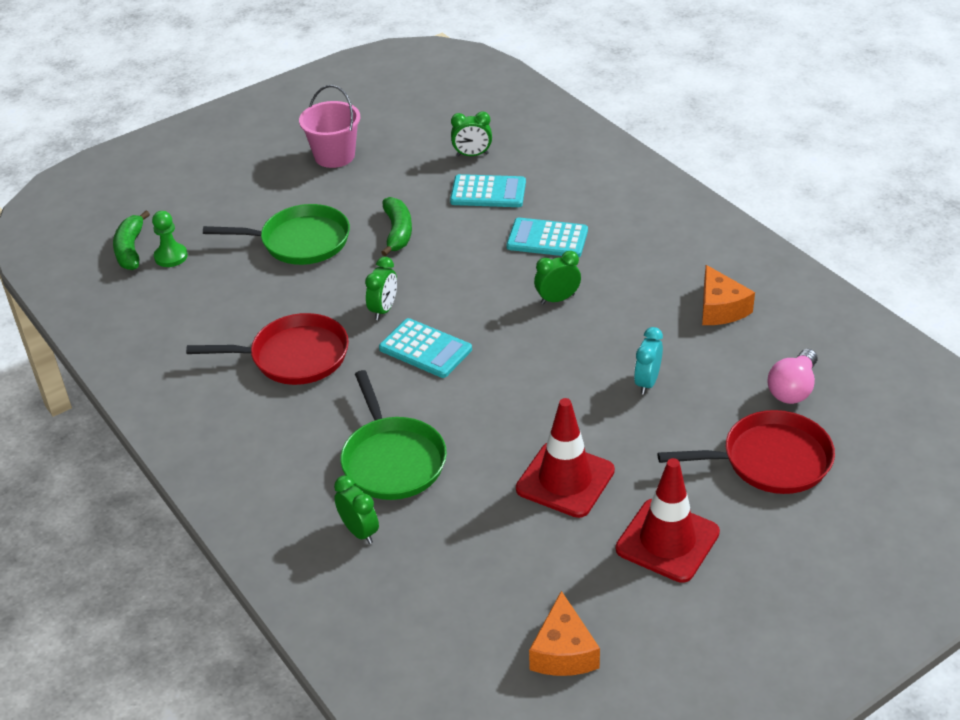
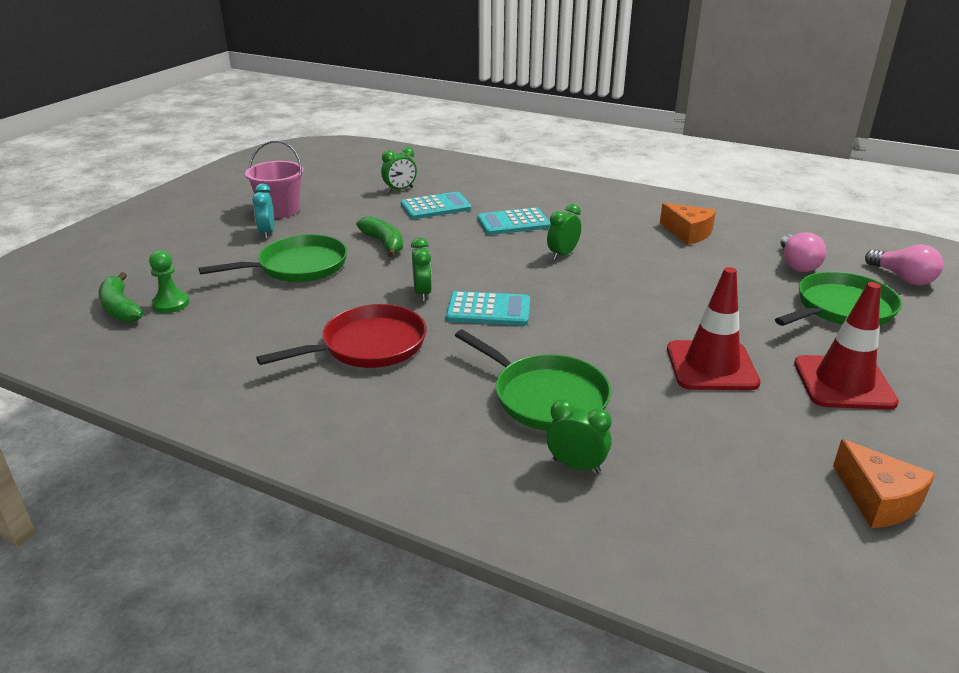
camera: 30 degrees left, 10 degrees down
turquoise clock [634,327,663,395] -> turquoise clock moved to [252,184,274,239]
red pan [658,410,835,494] -> green pan [775,271,902,326]
none -> pink light bulb [865,244,943,285]

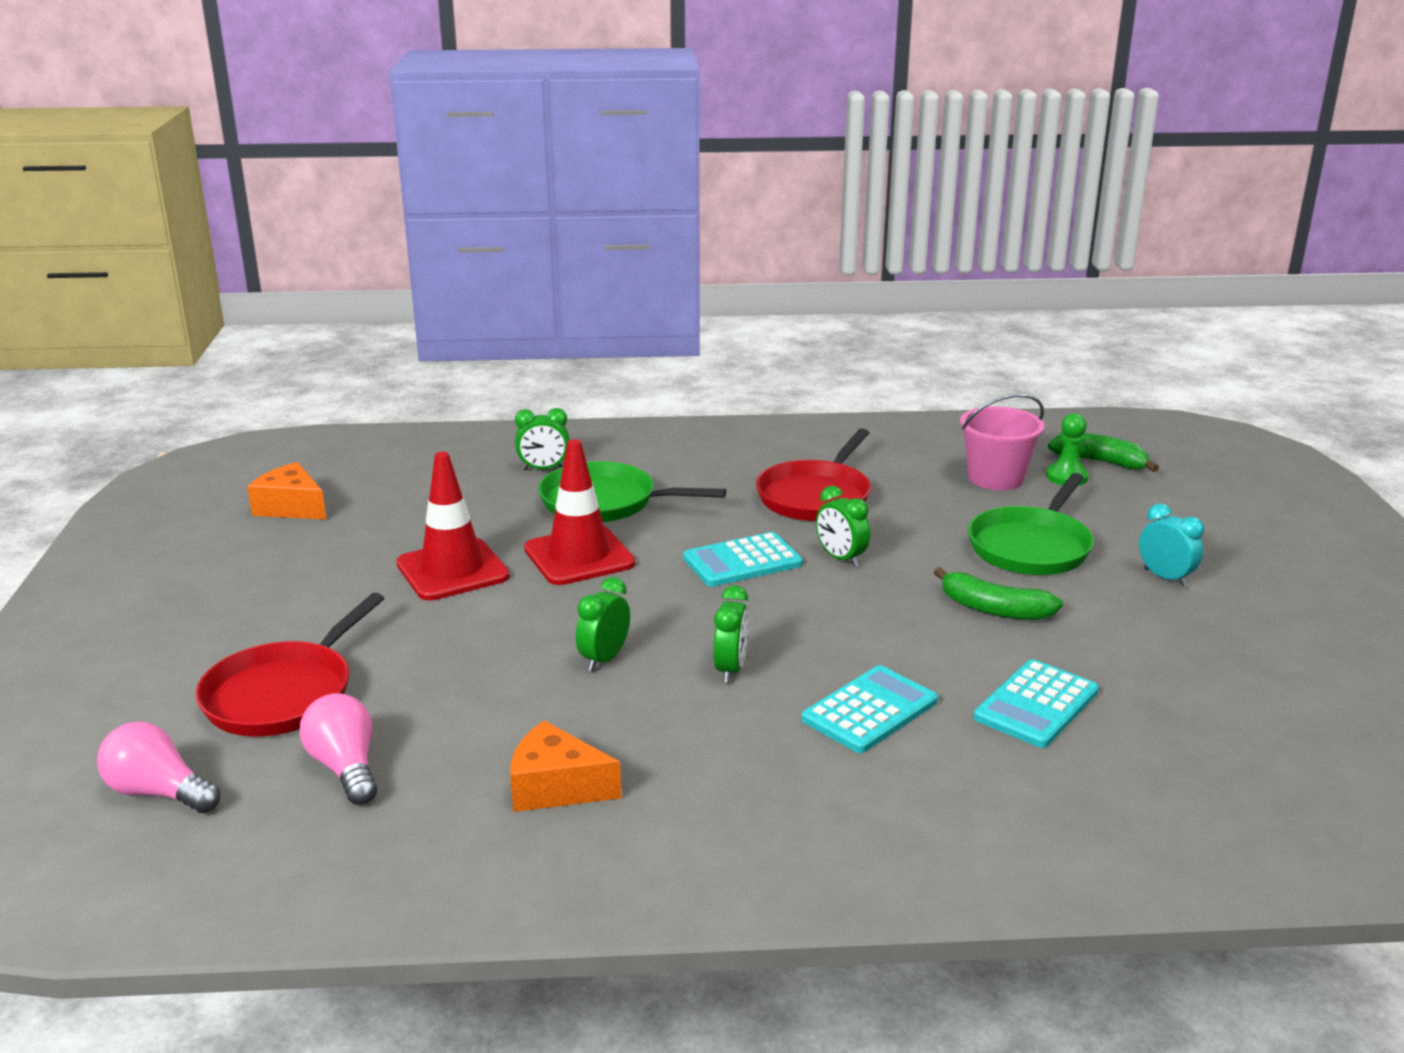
camera: 150 degrees right, 5 degrees down
pink bucket [245,140,304,218] -> pink bucket moved to [960,394,1045,490]
green clock [381,147,417,192] -> green clock moved to [576,577,630,671]
green pan [775,271,902,326] -> red pan [196,593,384,737]
red traffic cone [794,282,899,410] -> red traffic cone moved to [524,439,635,585]

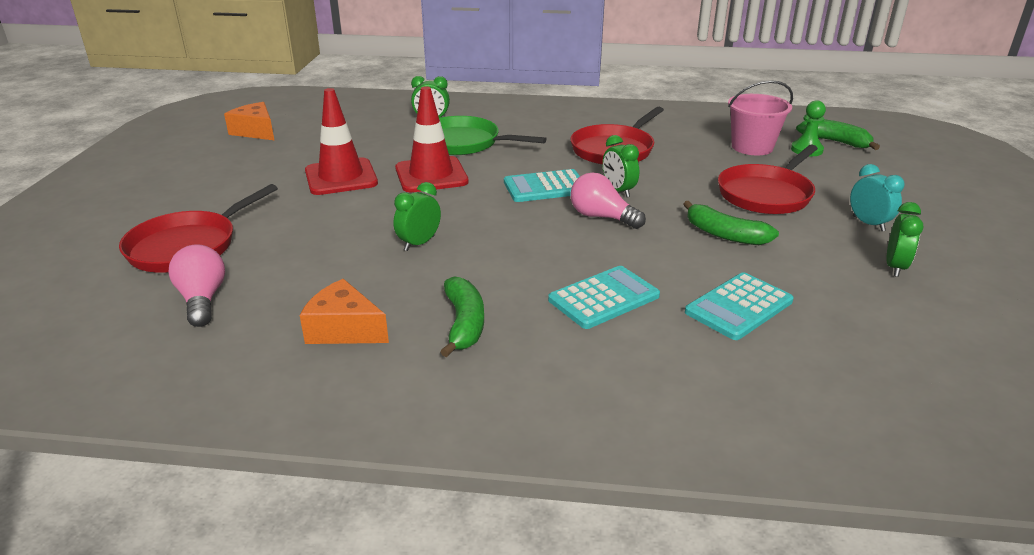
camera: 10 degrees right, 5 degrees up
pink light bulb [97,721,220,813] -> pink light bulb moved to [570,172,646,229]
green clock [713,585,749,683] -> green clock moved to [886,202,924,277]
green pan [968,473,1094,575] -> red pan [718,145,818,214]
none -> green banana [440,276,484,357]

